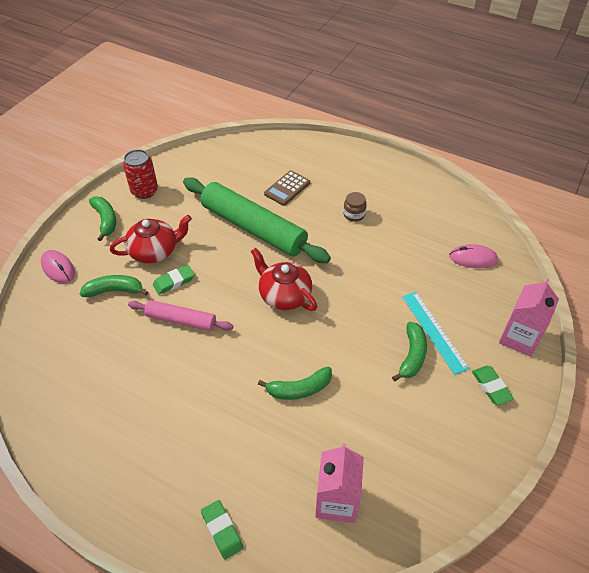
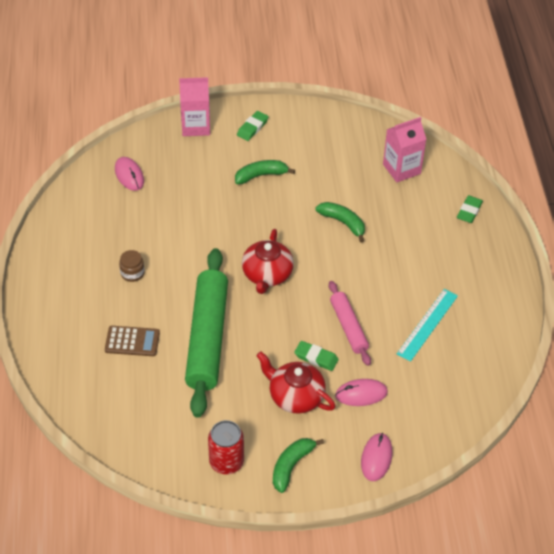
camera: 125 degrees left, 0 degrees up
green banana [80,275,148,297] -> pink mouse [335,379,388,406]
turquoise ruler [402,292,470,375] -> turquoise ruler moved to [397,289,458,362]

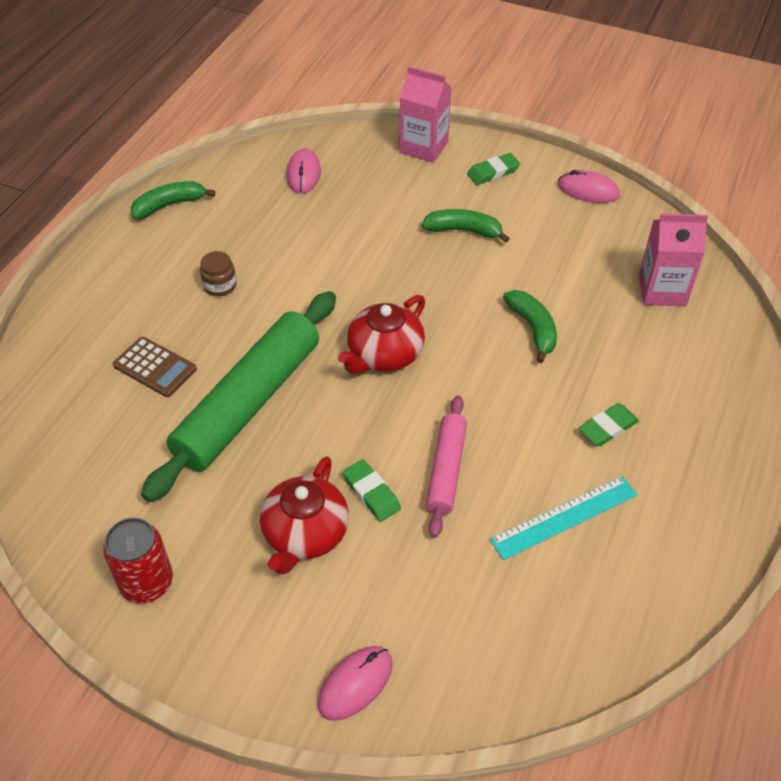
camera: 30 degrees right, 0 degrees up
red teapot [256,351,336,414] -> red teapot turned 135 degrees counterclockwise [260,456,349,574]
green banana [273,438,324,493] -> green banana moved to [130,181,215,219]
pink mouse [335,379,388,406] -> pink mouse moved to [557,170,620,203]
green eraser [457,195,483,223] -> green eraser moved to [579,403,639,446]

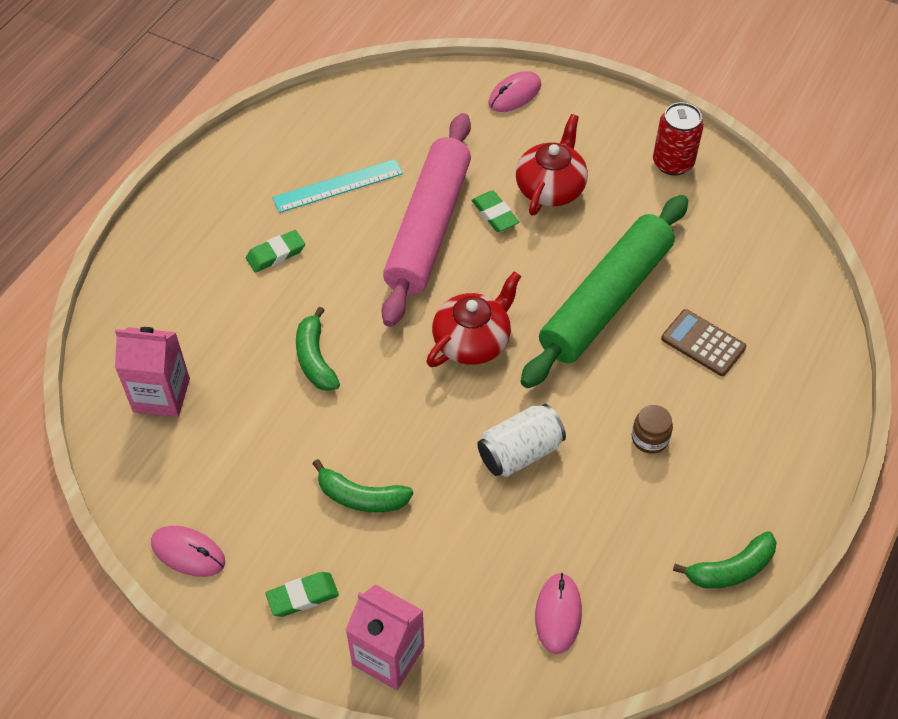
camera: 175 degrees left, 5 degrees up
pink rolling pin [426,396,467,538] -> pink rolling pin [382,113,471,327], size x1.87
none -> white can [477,404,566,477]

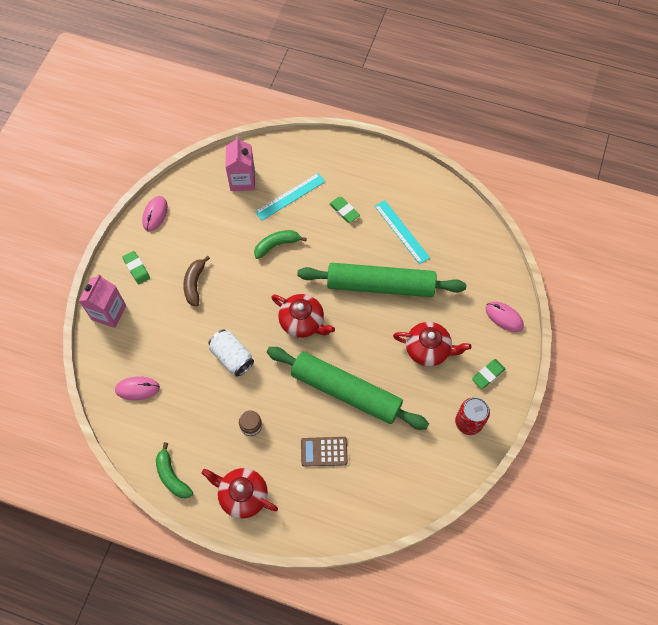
camera: 80 degrees right, 10 degrees up
green banana [313,459,413,513] -> brown banana [183,256,210,307]
pink rolling pin [382,113,471,327] -> green rolling pin [297,263,466,297]
green eraser [471,191,519,232] -> green eraser moved to [472,359,506,389]
brown calculator [661,309,746,376] -> brown calculator turned 120 degrees counterclockwise [301,437,348,467]
none -> red teapot [202,468,278,519]
none -> turquoise ruler [255,173,325,221]

